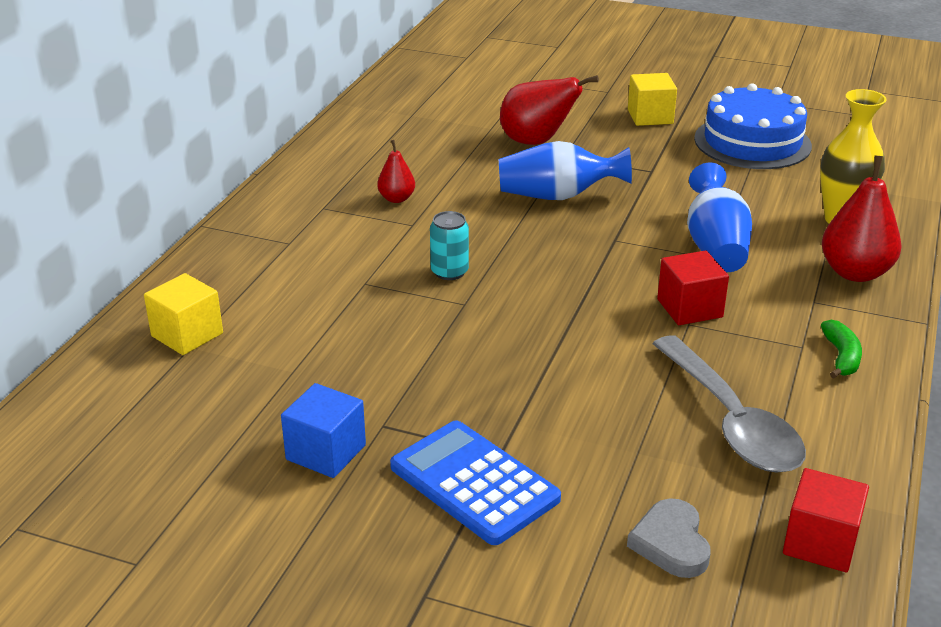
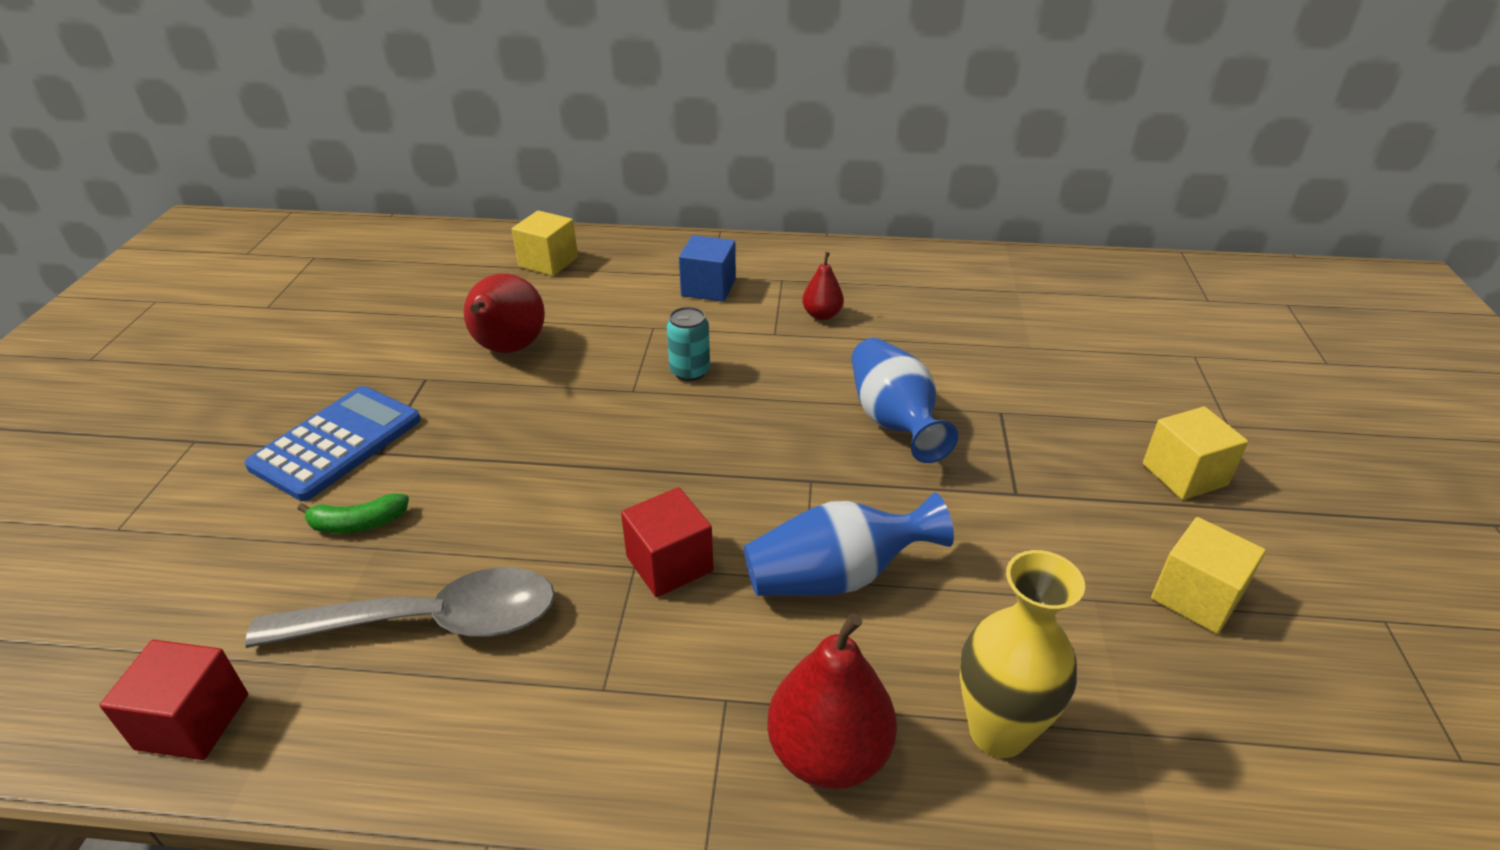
camera: 75 degrees right, 5 degrees up
blue cube [281,383,366,478] -> blue cube moved to [679,235,736,302]
red pear [500,75,599,145] -> red pear moved to [464,274,545,353]
grey heart [627,498,711,578] -> none
grey spoon [652,335,806,473] -> grey spoon turned 150 degrees counterclockwise [245,568,555,648]
blue cake [694,83,812,169] -> yellow cube [1151,517,1266,634]
green banana [821,320,862,378] -> green banana moved to [298,494,409,533]

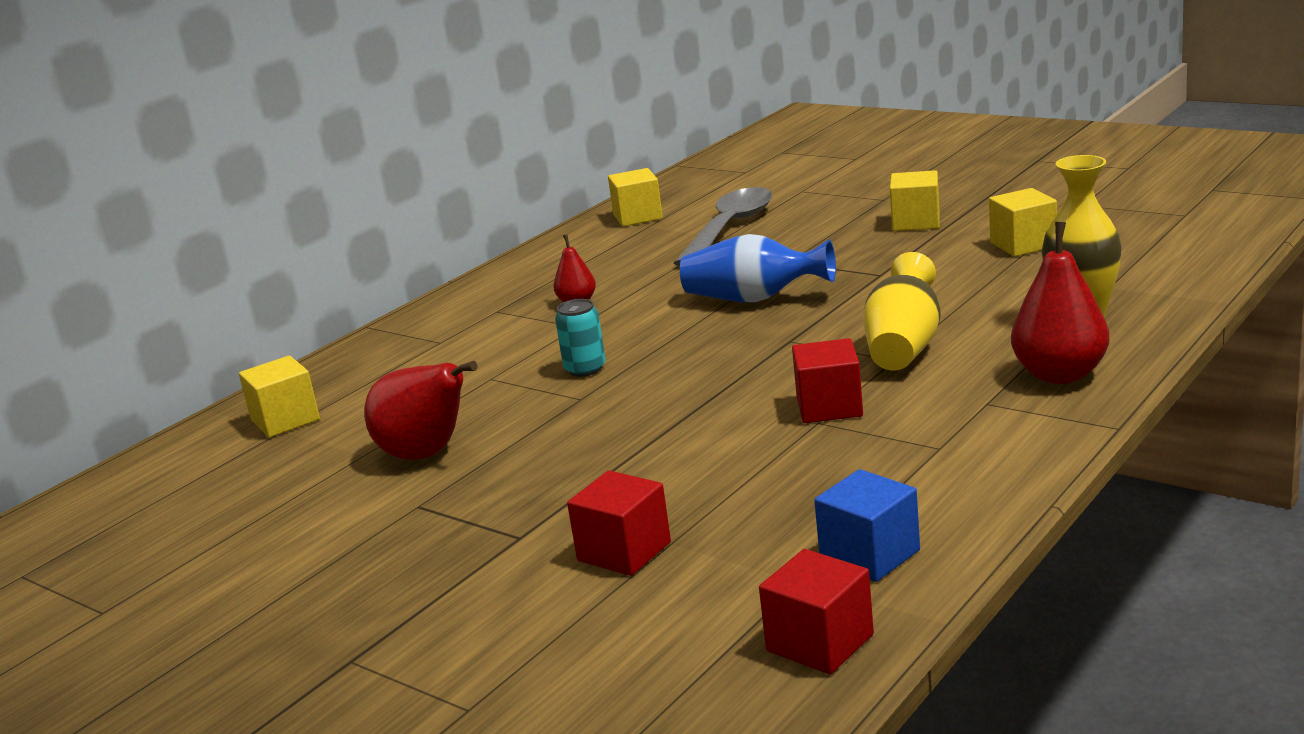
camera: 55 degrees left, 15 degrees down
blue calculator [245,386,421,501] -> none
grey spoon [245,568,555,648] -> grey spoon moved to [674,187,772,267]
green banana [298,494,409,533] -> red cube [567,470,671,576]
blue cube [679,235,736,302] -> blue cube moved to [814,469,920,582]
blue vase [744,492,954,596] -> yellow vase [863,252,941,370]
none -> yellow cube [608,168,663,227]

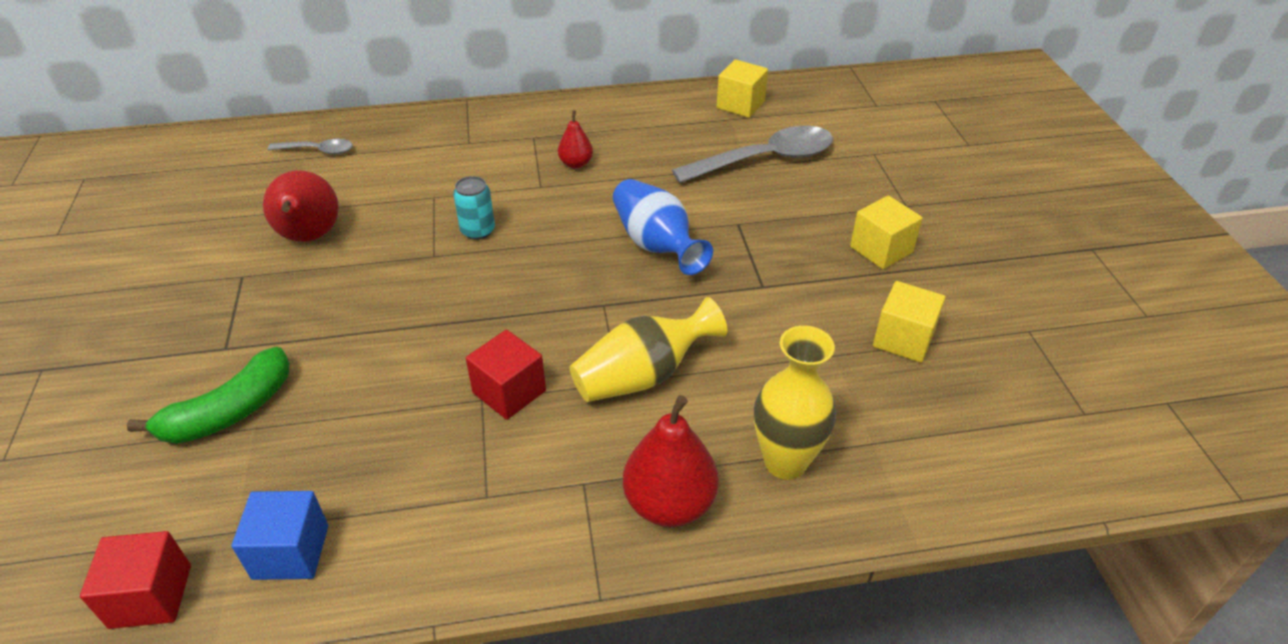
camera: 40 degrees right, 20 degrees up
yellow cube [239,356,320,437] -> grey spoon [268,139,353,154]
red cube [567,470,671,576] -> green banana [127,346,290,444]

